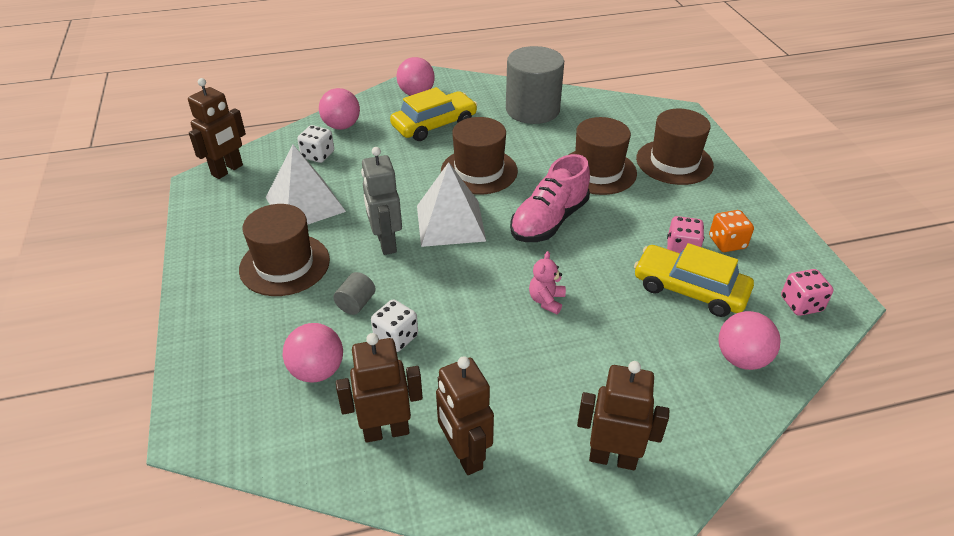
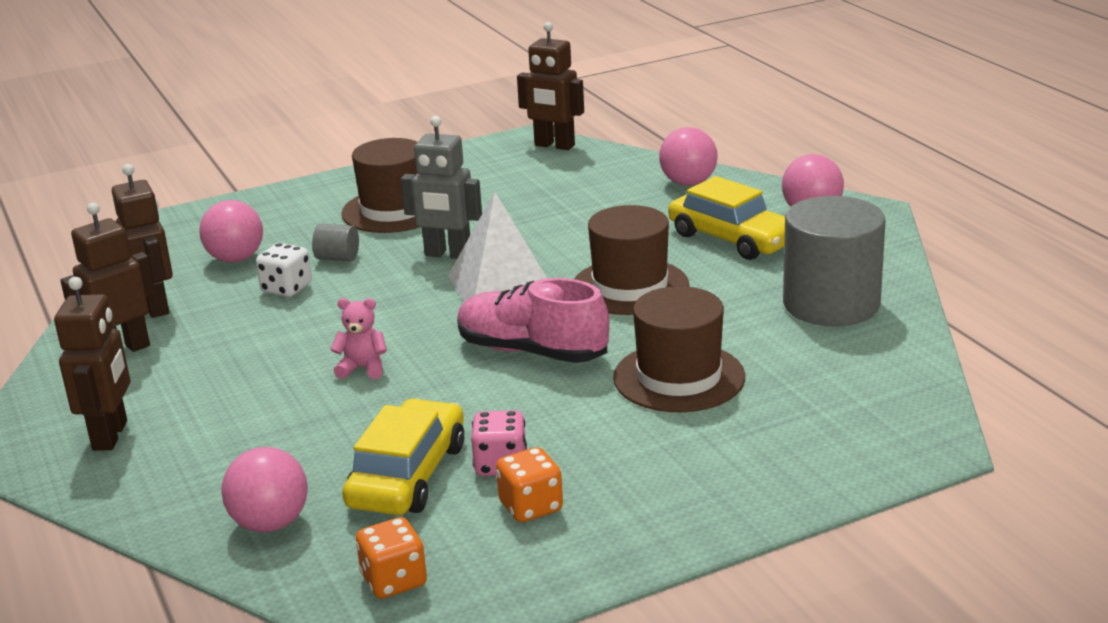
camera: 80 degrees right, 15 degrees down
white pyramid [266,144,346,225] -> none
white dice [297,125,334,163] -> none
grey robot [361,147,402,255] -> grey robot turned 135 degrees counterclockwise [401,116,482,259]
brown hat [636,109,714,185] -> none
pink dice [781,269,834,316] -> orange dice [356,517,427,599]

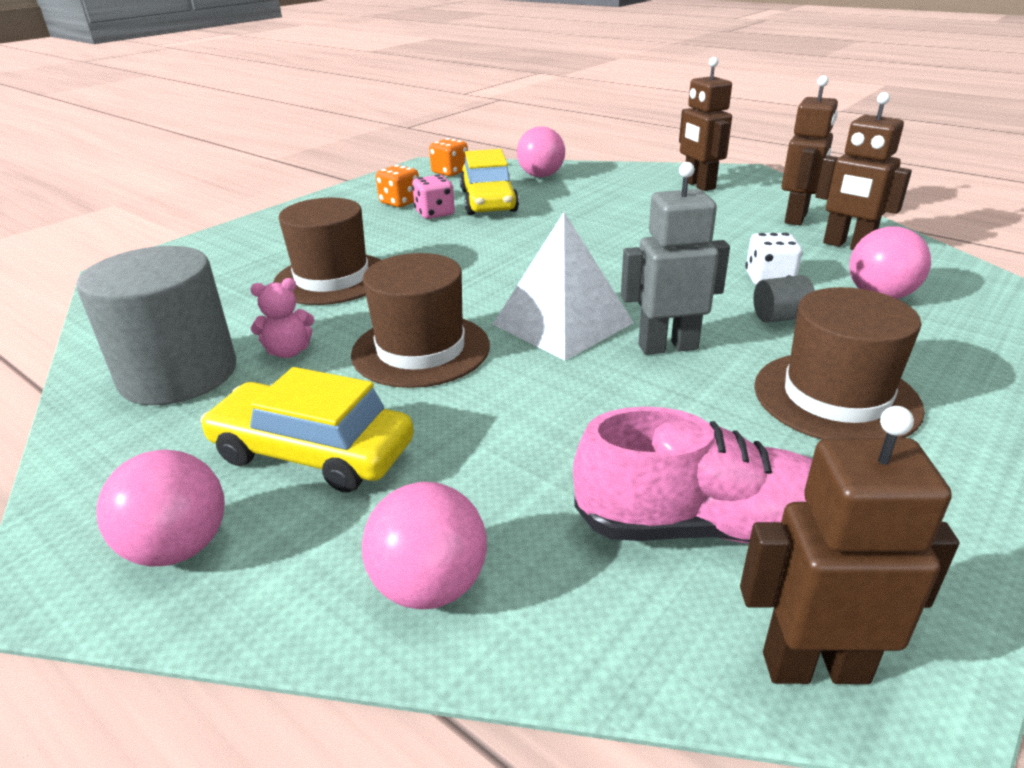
camera: 155 degrees right, 5 degrees up
pink teddy bear [330,298,387,379] -> pink teddy bear moved to [250,278,314,358]
pink shoe [457,278,610,363] -> pink shoe moved to [573,407,812,543]

